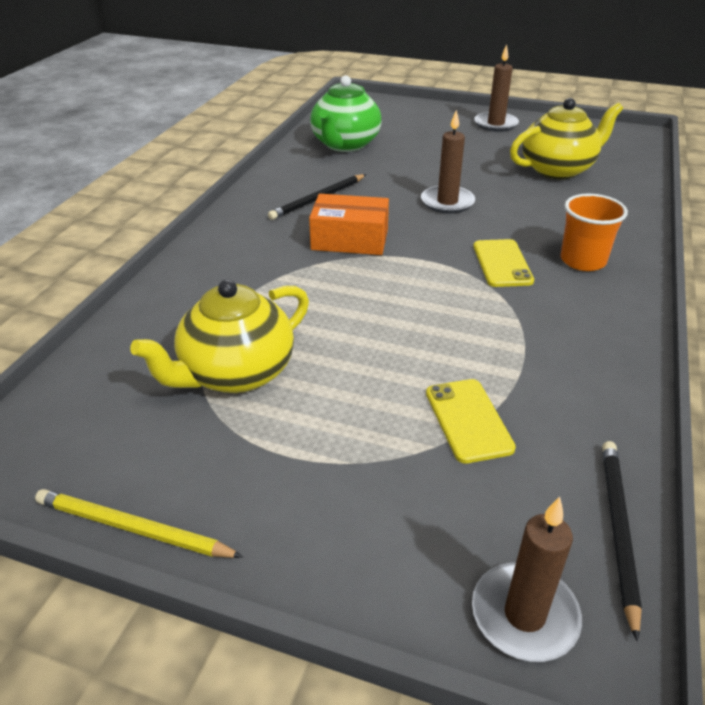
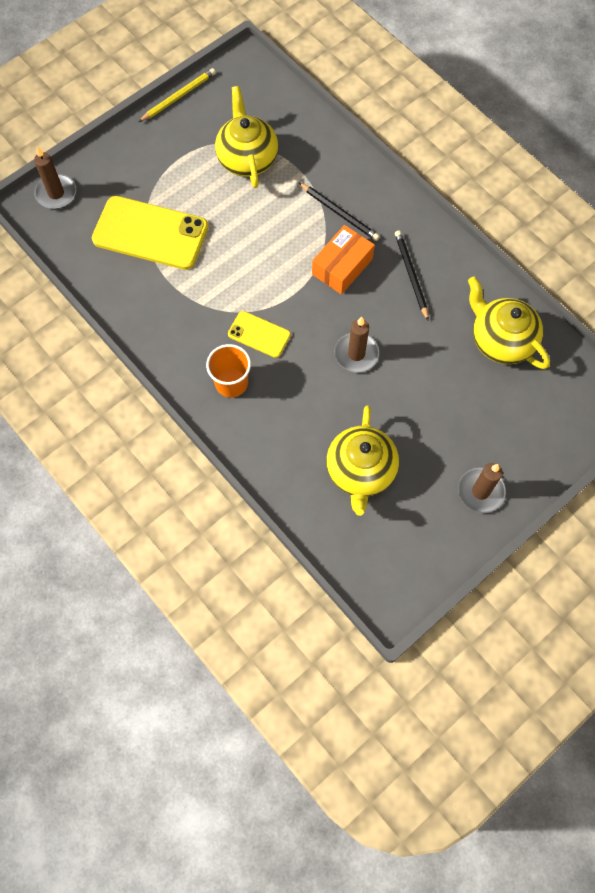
camera: 120 degrees right, 30 degrees up
green teapot [310,75,382,152] -> yellow teapot [468,276,550,369]
yellow phone [426,379,516,463] -> yellow phone [92,196,209,270], size x1.93
black pencil [602,441,642,641] -> black pencil moved to [299,183,380,241]

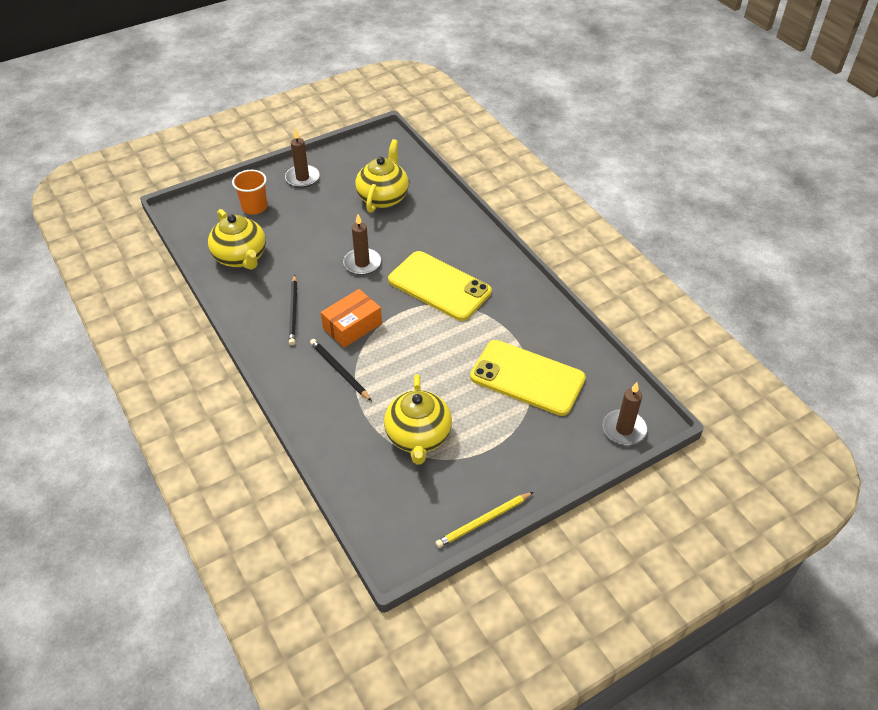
camera: 170 degrees left, 20 degrees down
orange cup [206,344,251,397] -> orange cup moved to [232,170,268,215]
yellow phone [228,311,291,358] -> yellow phone [388,251,492,321], size x1.93

